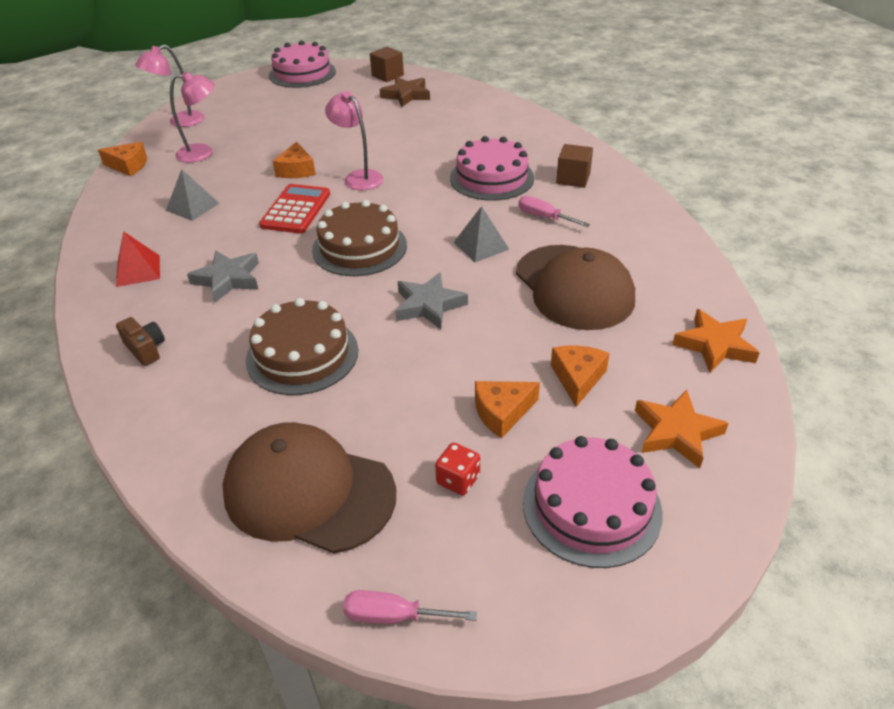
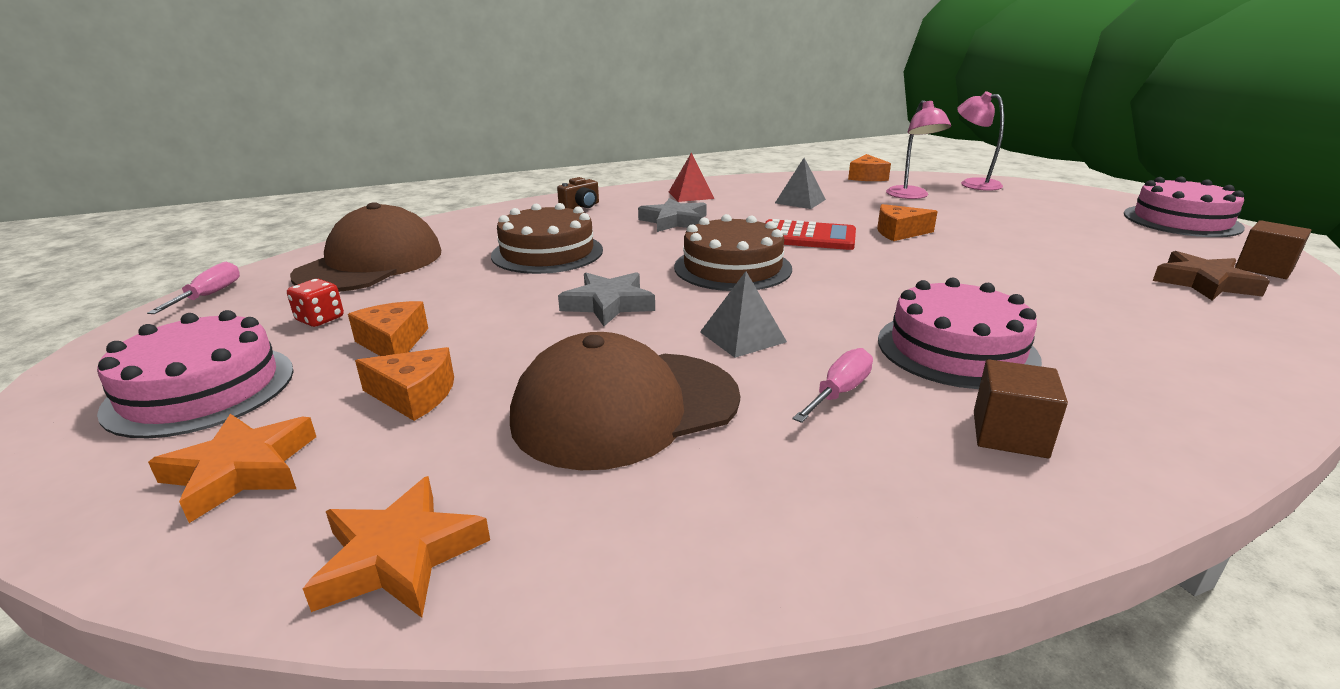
camera: 90 degrees right, 15 degrees down
pink lamp [325,91,383,190] -> none

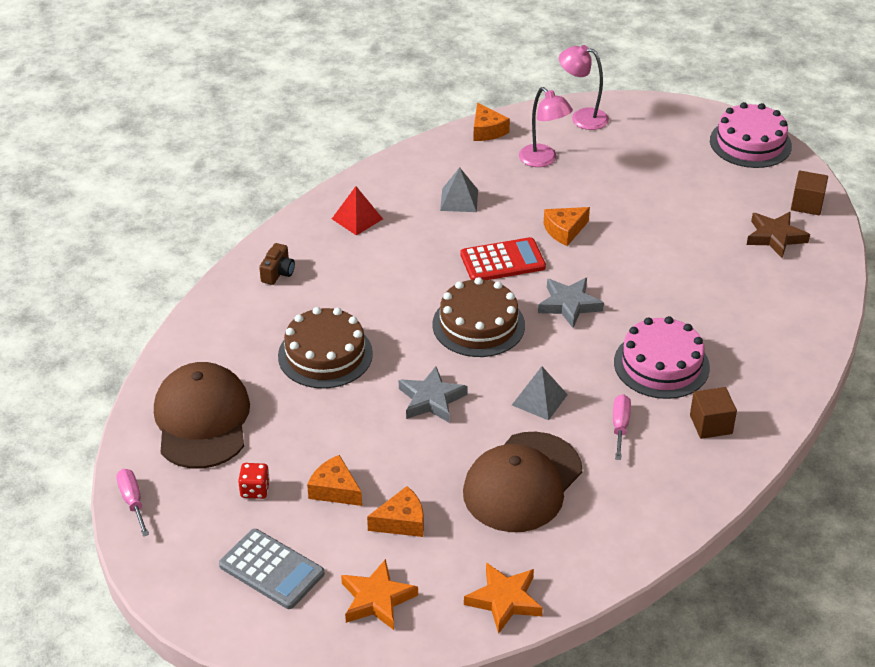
camera: 30 degrees left, 15 degrees up
pink cake [97,310,294,438] -> grey calculator [219,529,324,609]
grey star [638,198,707,232] -> grey star moved to [538,278,604,328]

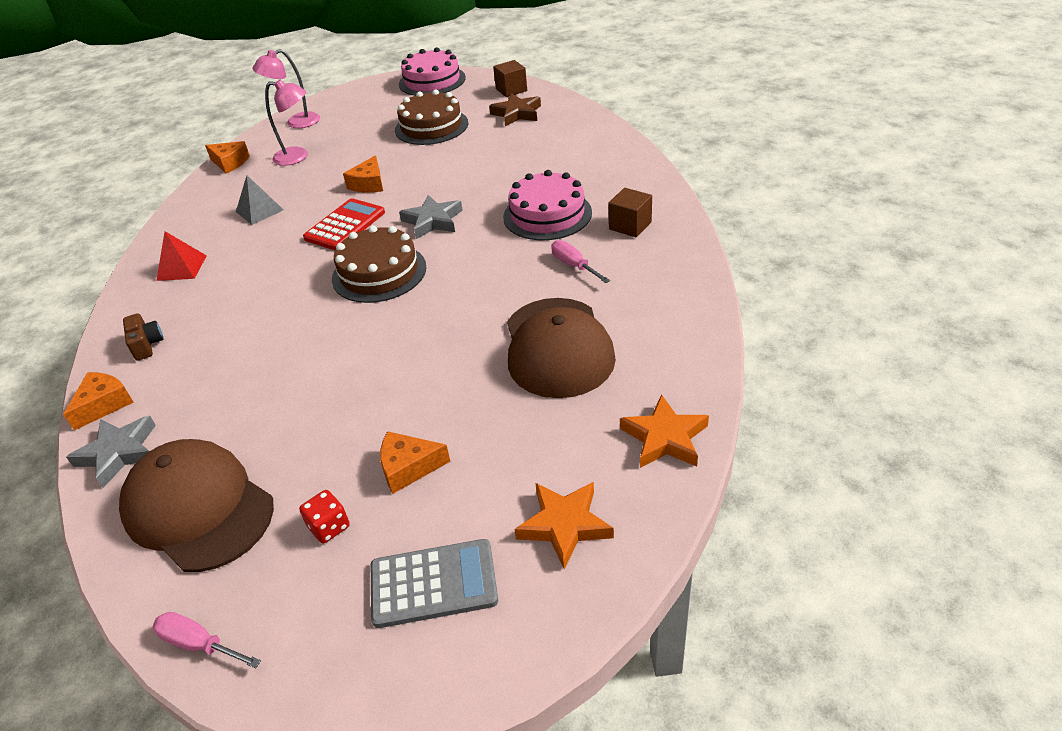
camera: 40 degrees left, 0 degrees up
brown cake [278,307,373,388] -> brown cake moved to [395,90,468,145]
orange cheese [367,486,424,537] -> orange cheese moved to [63,372,134,430]
grey star [399,366,468,422] -> grey star moved to [66,415,156,488]
grey pyramid [512,366,568,420] -> none

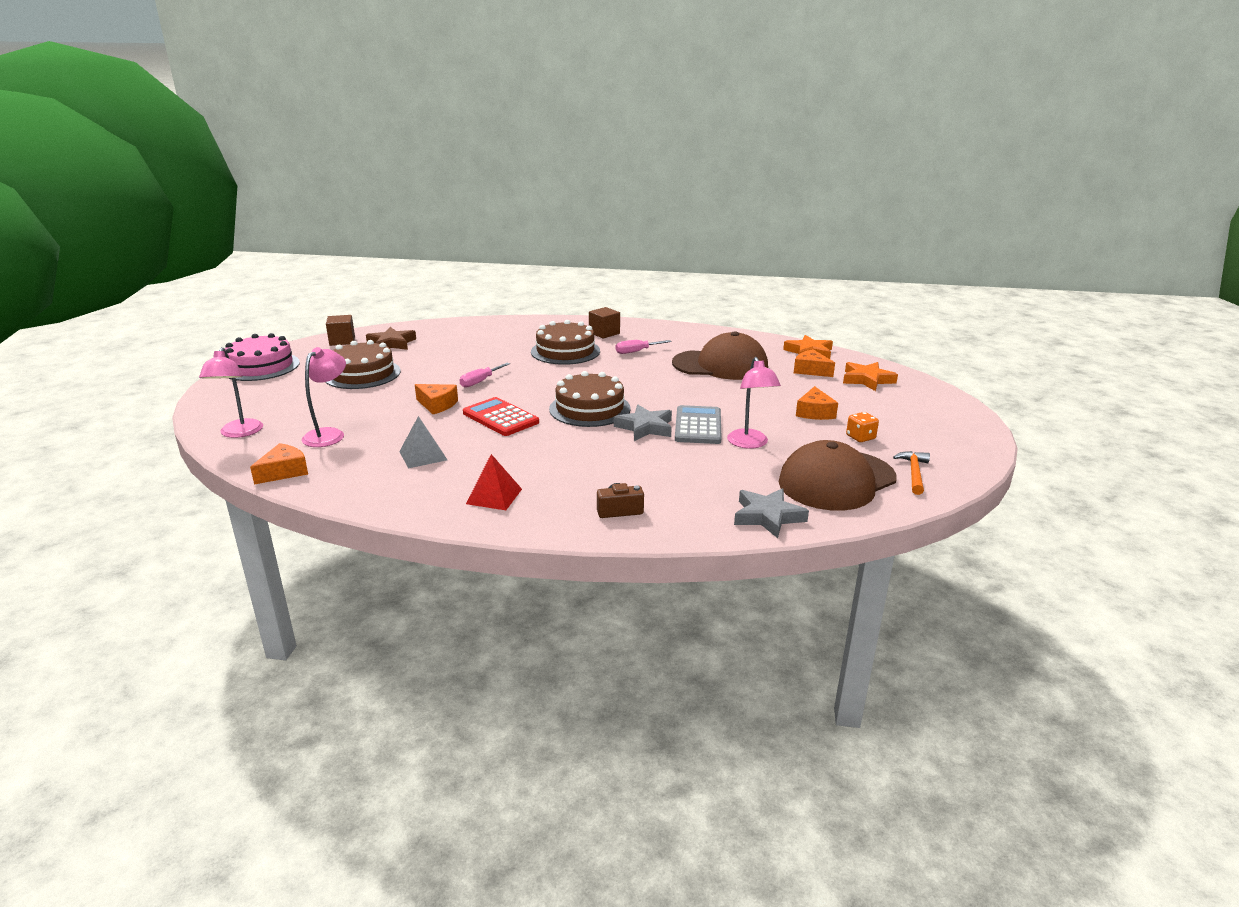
camera: 80 degrees left, 15 degrees down
orange cheese [63,372,134,430] -> orange cheese moved to [794,349,835,377]
pink screwdriver [153,612,261,668] -> pink screwdriver moved to [459,363,510,388]
red dice [299,490,350,543] -> orange dice [846,412,879,442]
grey calculator [371,539,498,628] -> grey calculator moved to [675,405,722,444]
grey star [399,195,463,239] -> grey star moved to [614,405,672,441]
pink cake [503,170,592,240] -> brown cake [531,320,600,365]
none -> pink lamp [727,357,781,449]
none -> orange hammer [893,451,930,495]

